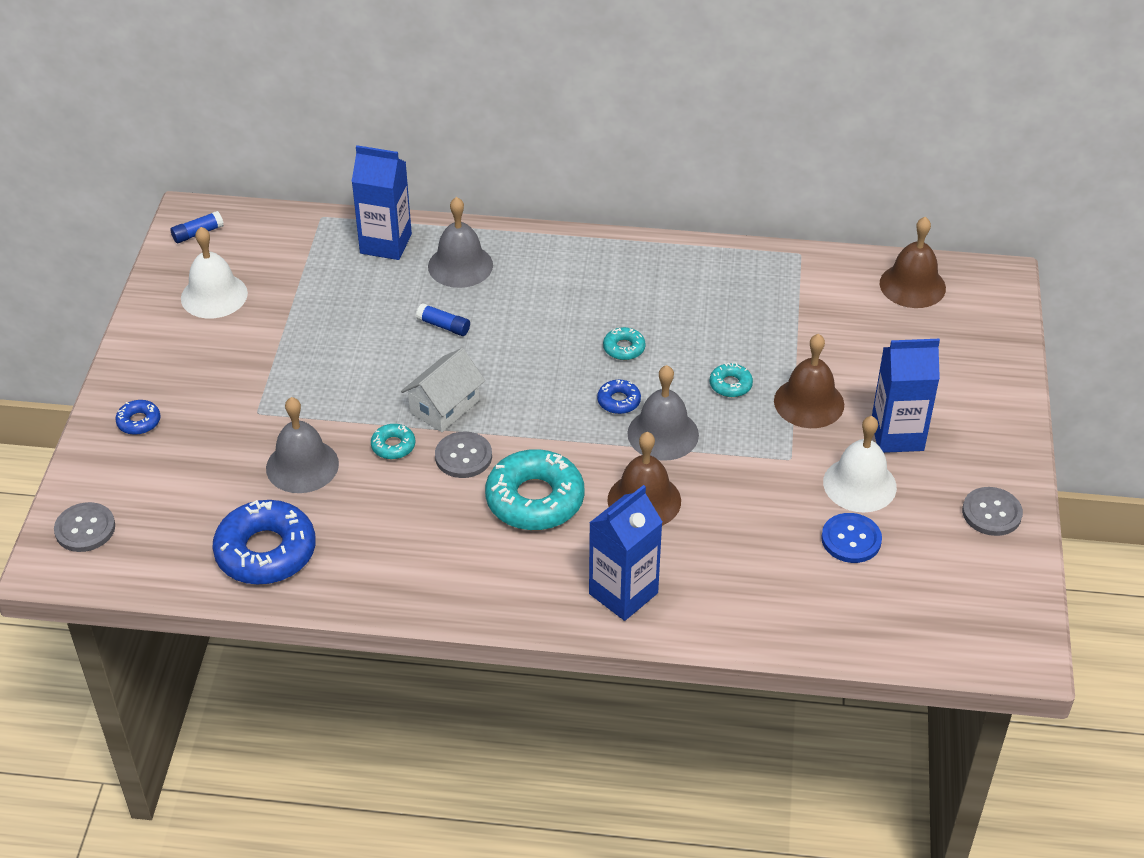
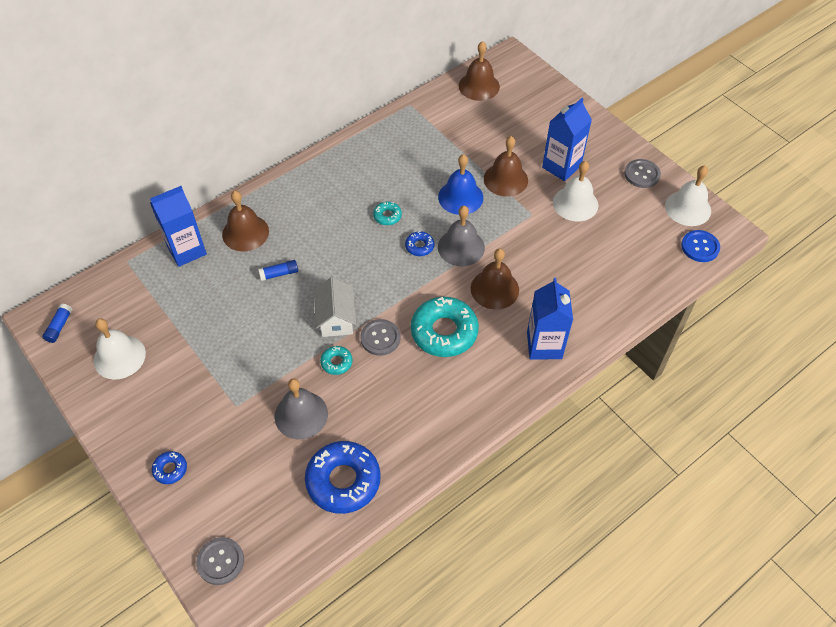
camera: 45 degrees left, 10 degrees up
grey bell [428,197,493,288] -> brown bell [222,191,269,251]
turquoise donut [709,363,753,397] -> blue bell [438,154,483,215]
blue button [821,513,882,563] -> blue button moved to [681,230,720,262]
none -> white bell [665,166,711,226]

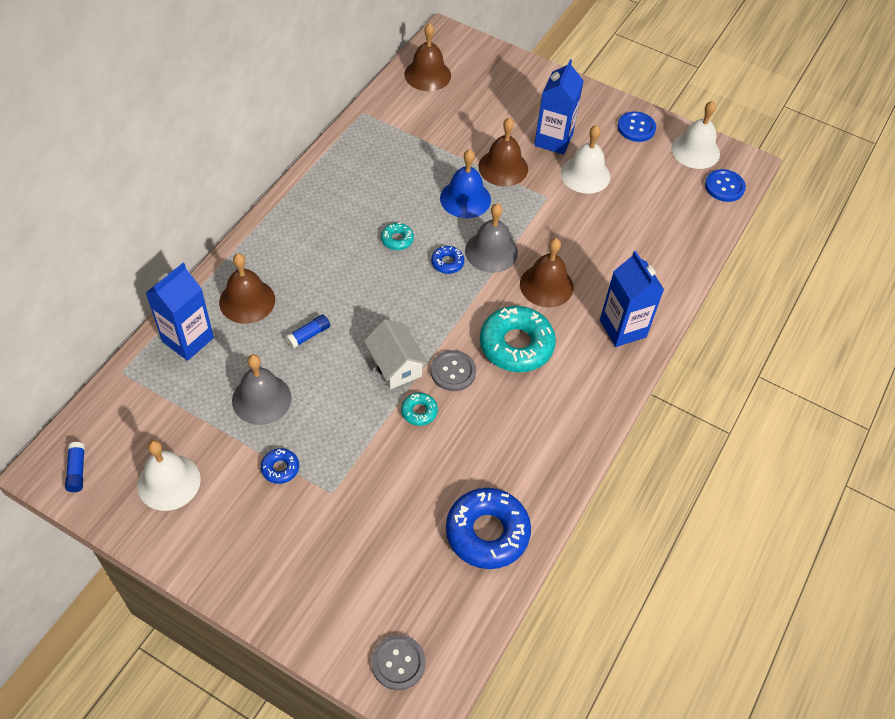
camera: 25 degrees left, 0 degrees up
blue donut [152,451,187,484] -> blue donut moved to [261,448,299,484]
grey bell [275,378,328,439] -> grey bell moved to [232,354,292,425]
grey button [624,159,661,188] -> blue button [618,111,656,142]

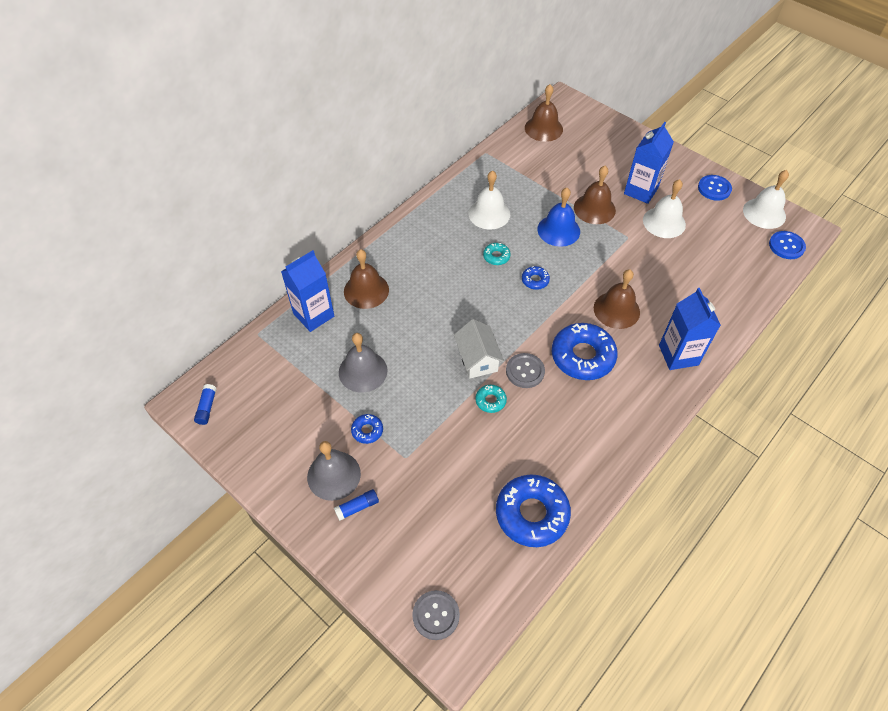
camera: 15 degrees right, 0 degrees up
white bell [137,440,201,511] -> white bell moved to [468,170,510,230]
blue glue stick [285,314,330,349] -> blue glue stick moved to [334,489,379,521]
grey bell [465,203,518,273] -> grey bell moved to [307,441,361,501]
turquoise donut [480,306,556,372] -> blue donut [552,323,618,380]

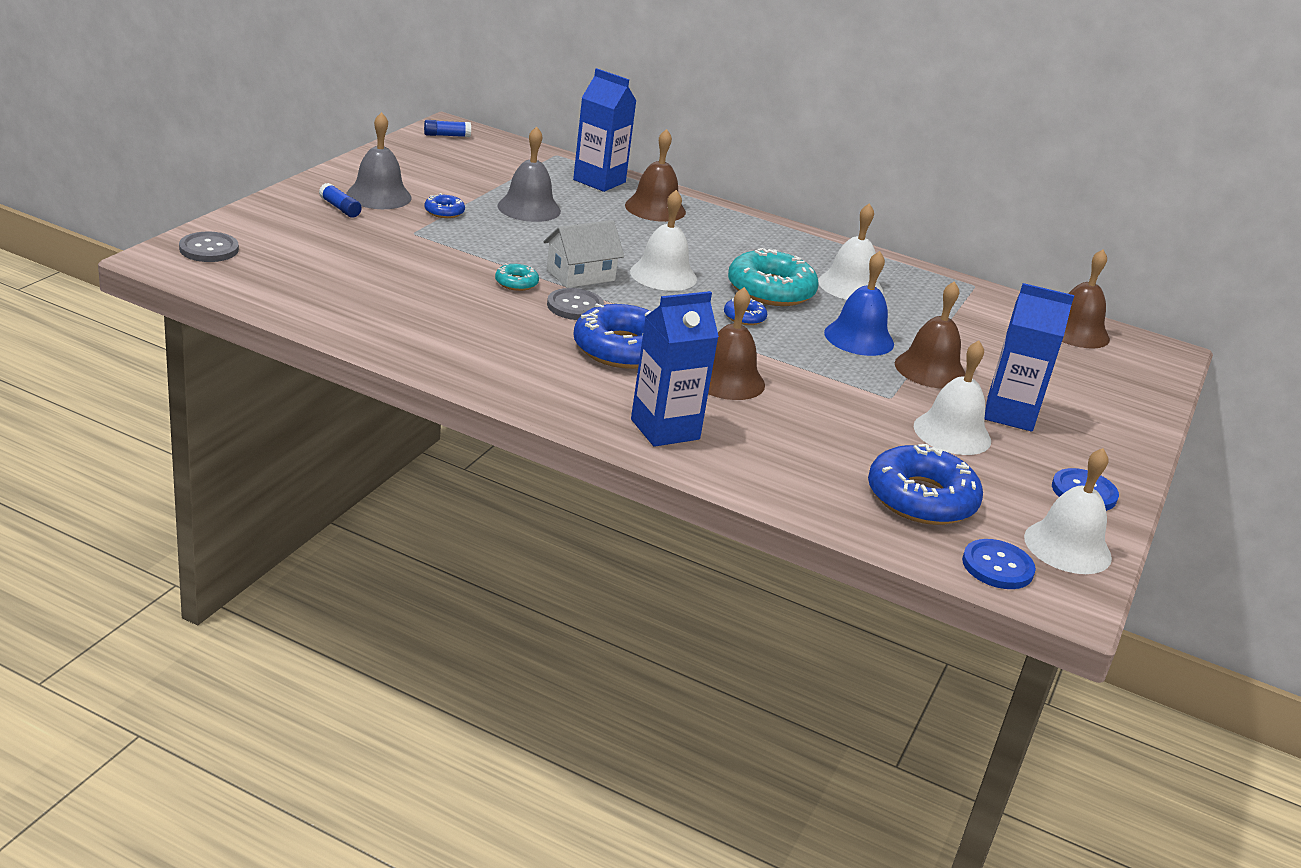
camera: 70 degrees right, 25 degrees down
turquoise donut [483,243,511,265] -> turquoise donut [728,248,819,306], size x2.16
blue donut [496,475,571,547] -> blue donut moved to [868,444,983,525]
none -> white bell [630,190,697,291]

